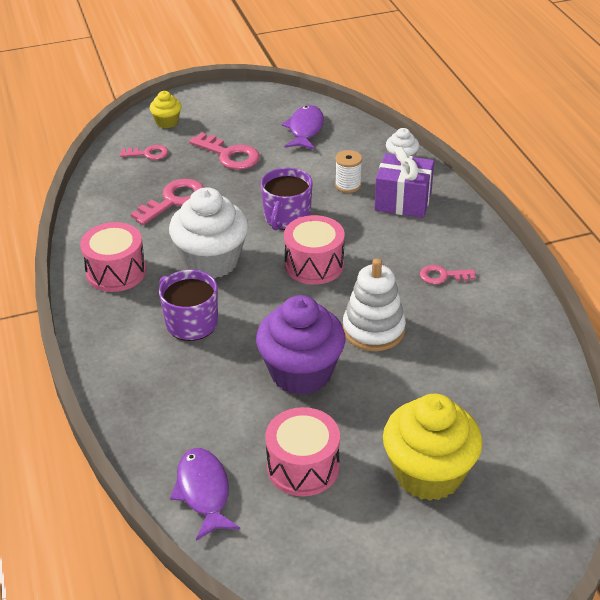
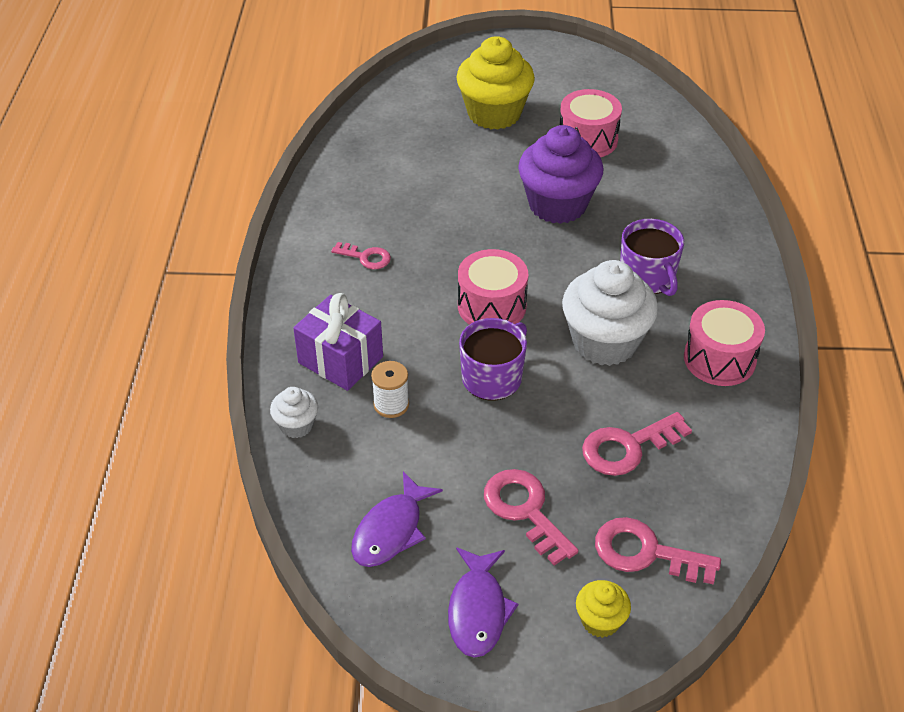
camera: 160 degrees left, 5 degrees up
pink key [120,145,168,160] -> pink key [595,517,721,585], size x1.65
purple fish [170,448,240,541] -> purple fish moved to [448,547,519,658]
white stacking toy [343,258,406,351] -> none

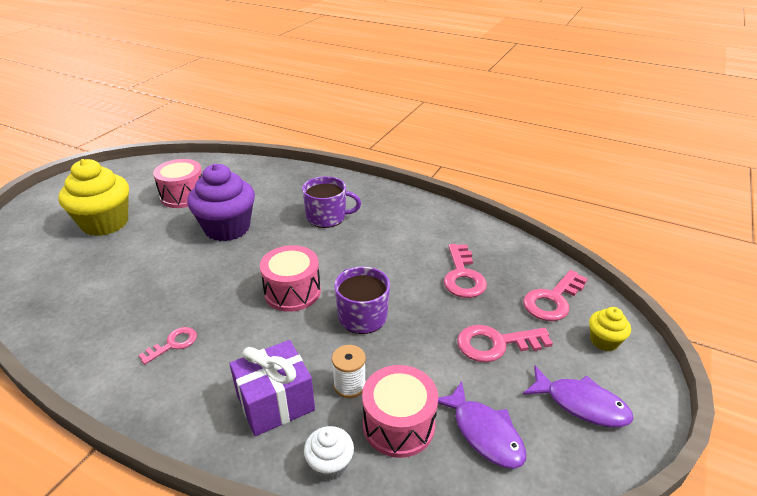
camera: 65 degrees left, 10 degrees down
white cupcake [562,260,658,366] -> none
pink drum [684,300,765,386] -> pink drum moved to [362,365,438,458]

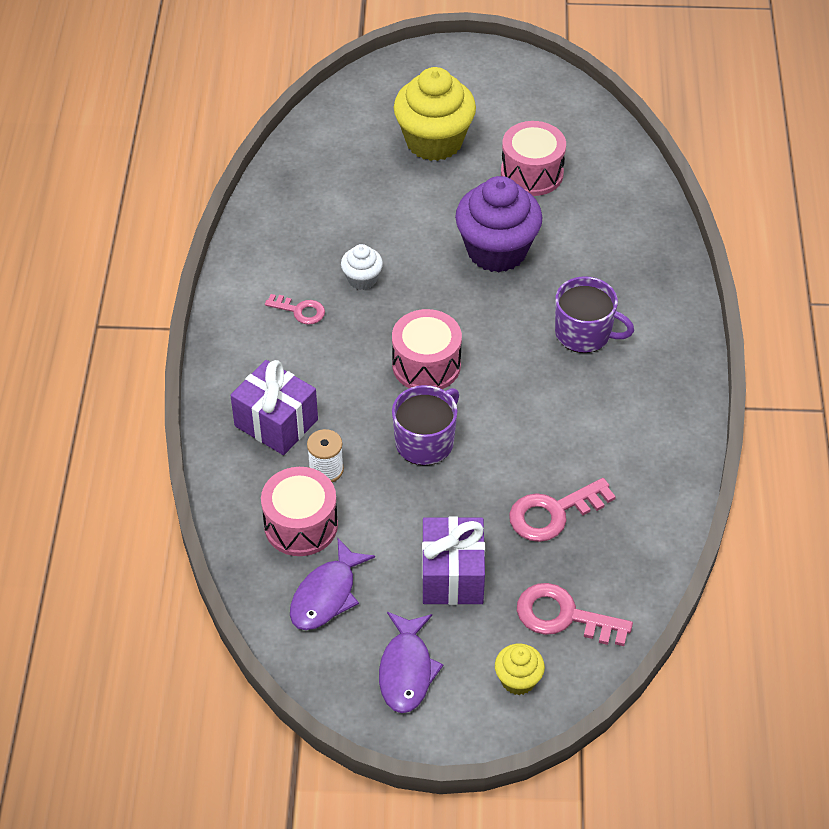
camera: 65 degrees right, 15 degrees up
purple mug [302,176,361,228] -> purple mug turned 45 degrees counterclockwise [555,276,634,353]
white cupcake [304,426,354,480] -> white cupcake moved to [341,244,383,290]
pink key [457,325,553,362] -> purple gift [422,516,485,605]

